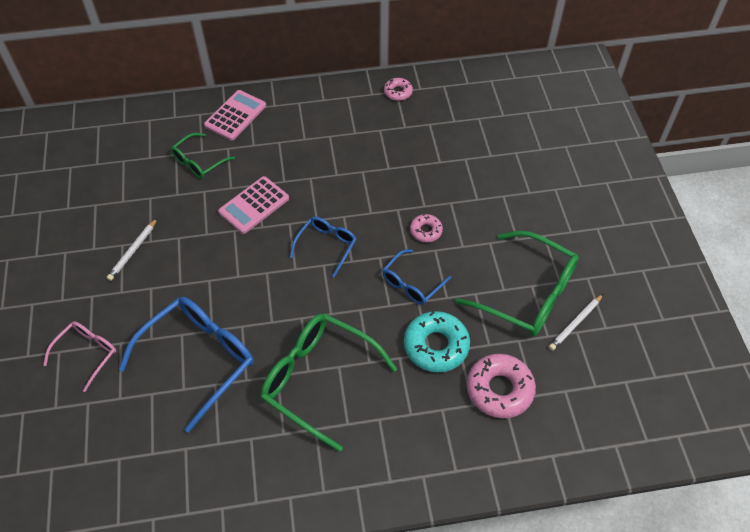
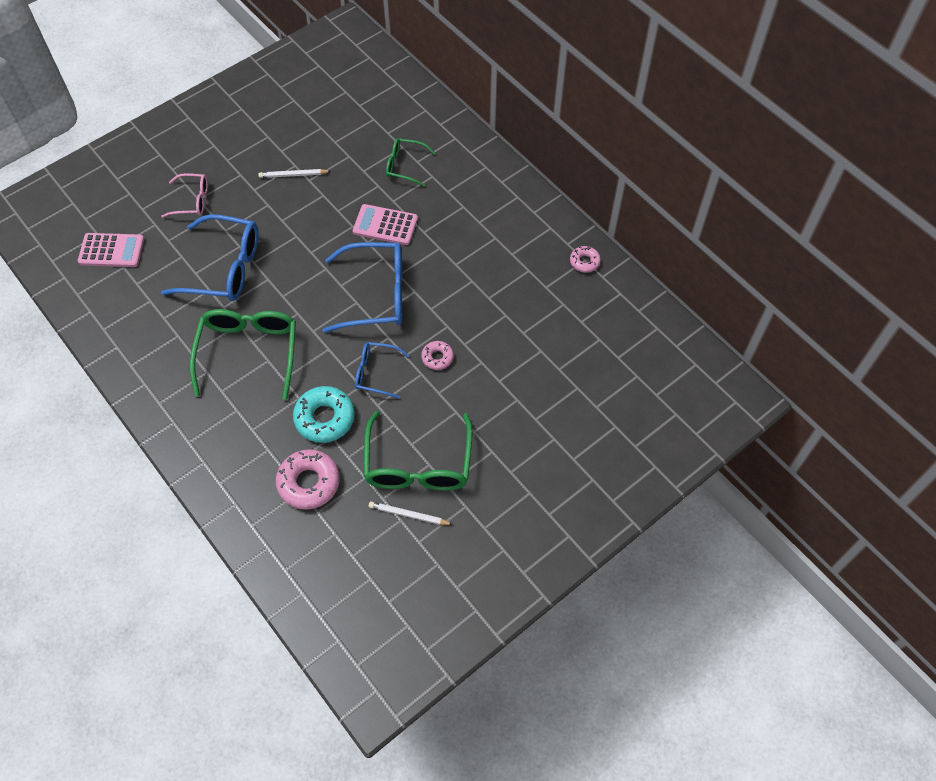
camera: 60 degrees right, 5 degrees up
pink calculator [204,90,266,141] -> pink calculator moved to [78,233,144,267]
blue glasses [290,217,356,277] -> blue glasses [322,242,402,333], size x1.83

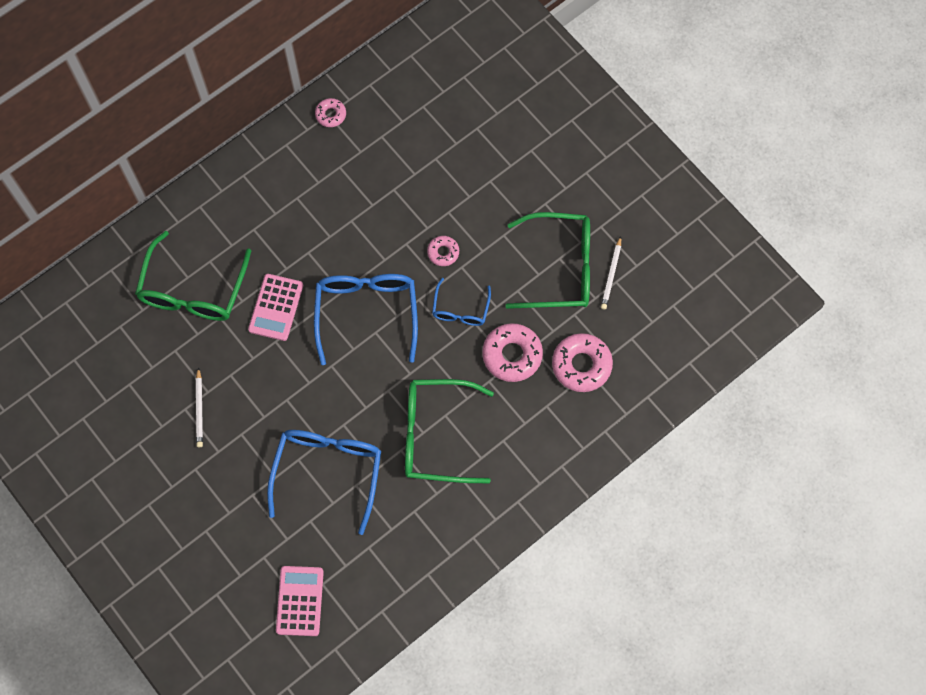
camera: 90 degrees left, 10 degrees up
pink glasses [161,173,208,218] -> none
turquoise donut [293,386,355,443] -> pink donut [482,323,543,382]
green glasses [386,138,435,187] -> green glasses [135,231,251,321], size x1.83

